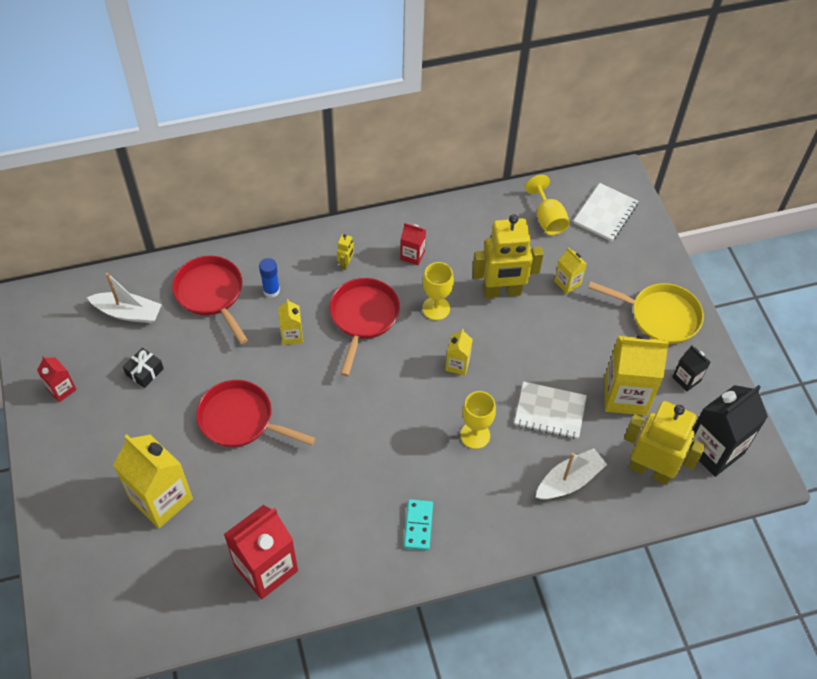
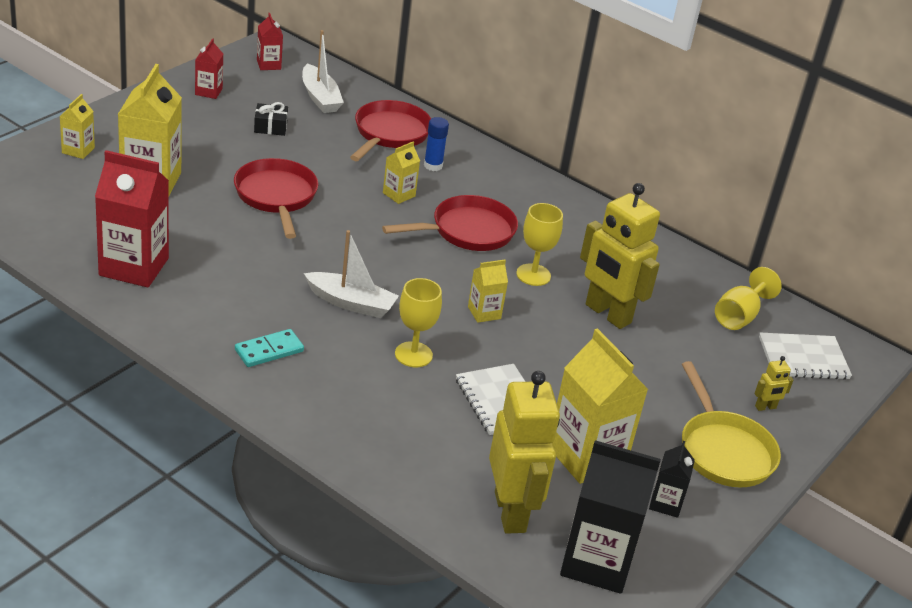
camera: 50 degrees right, 20 degrees down
yellow robot [337,234,354,270] -> yellow robot moved to [755,356,793,411]
red carton [400,223,426,265] -> red carton moved to [257,13,283,70]
white boat [536,448,607,499] -> white boat moved to [304,230,399,318]
yellow carton [554,247,587,294] -> yellow carton moved to [60,94,95,159]

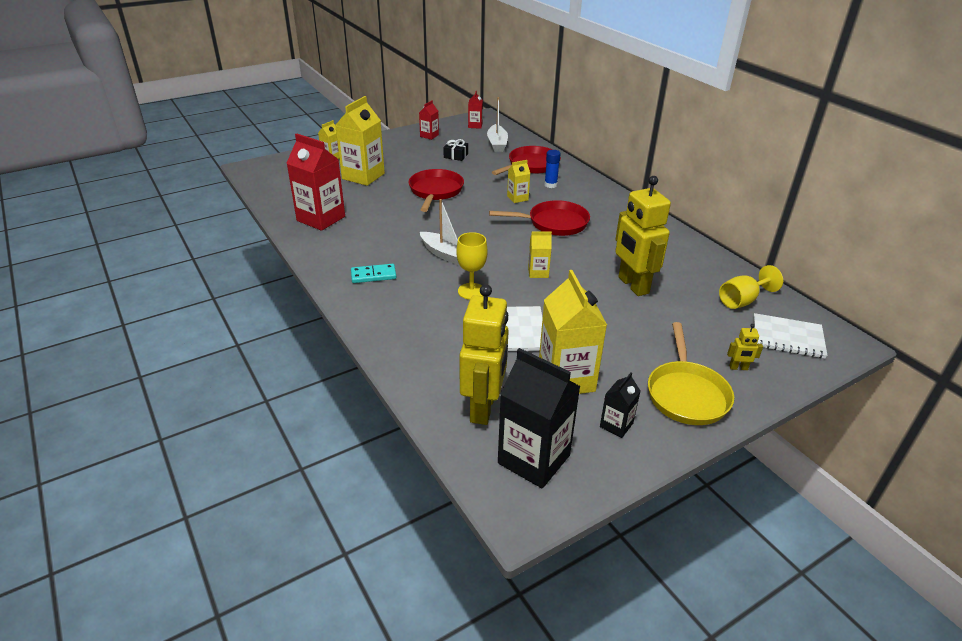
camera: 25 degrees right, 0 degrees up
yellow goblet [516,203,563,286] -> none

